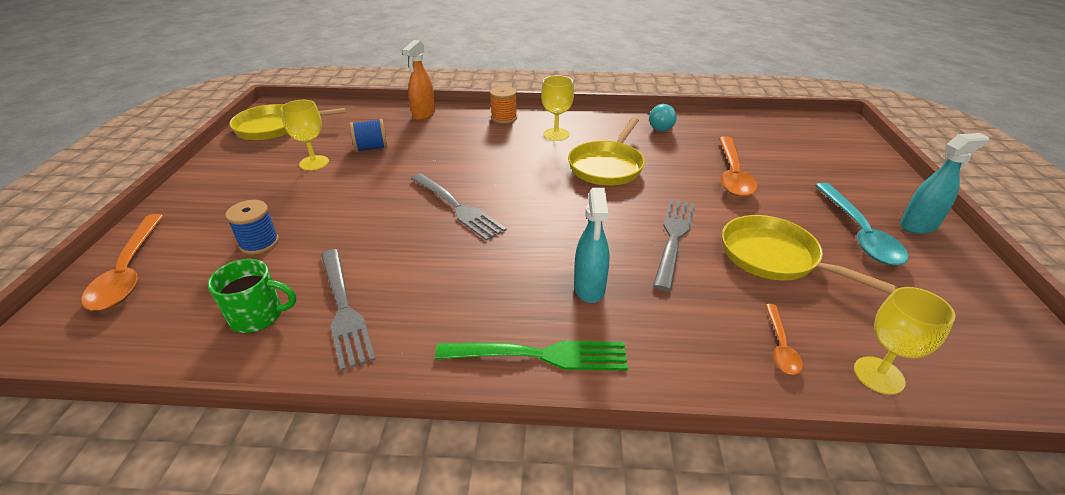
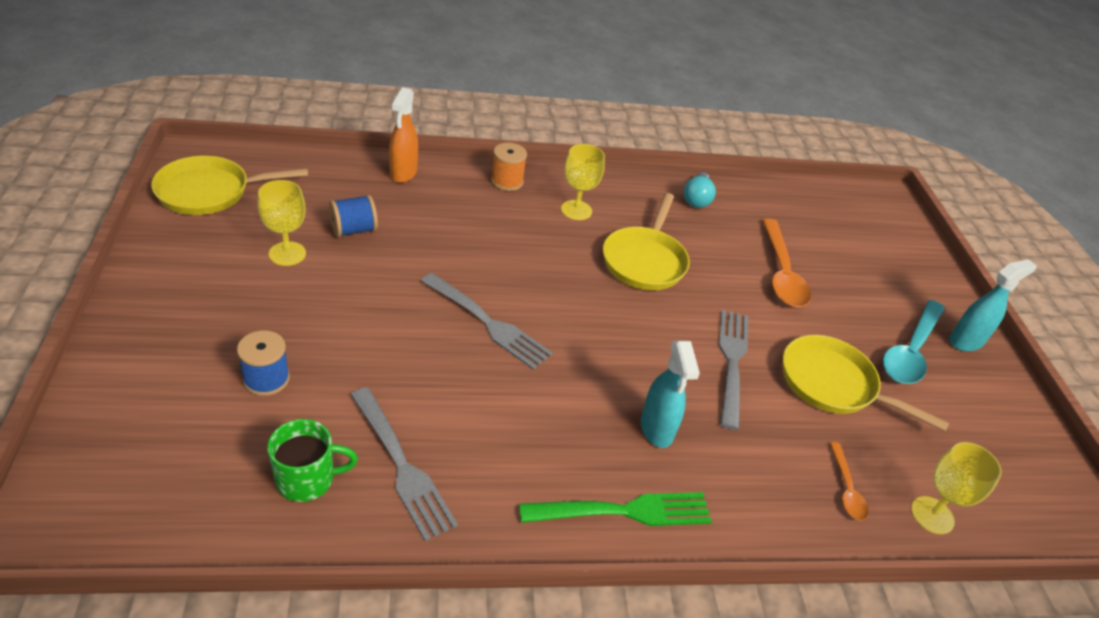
camera: 15 degrees left, 5 degrees up
orange spoon [81,214,164,310] -> none
turquoise spoon [815,183,909,265] -> turquoise spoon turned 45 degrees clockwise [883,300,945,384]

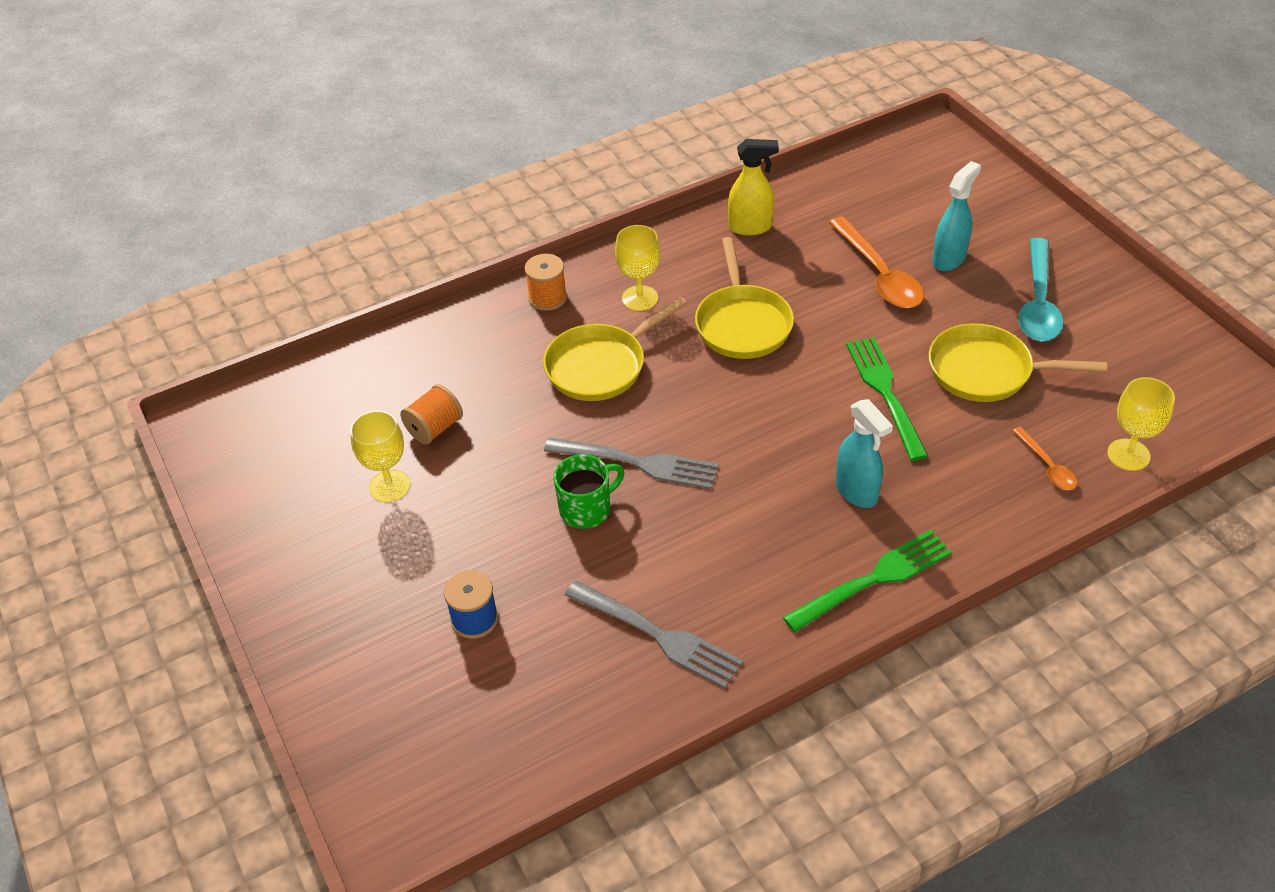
camera: 15 degrees left, 5 degrees up
yellow pan [151,156,308,215] -> yellow pan moved to [543,297,687,401]
green mug [267,419,358,502] -> green mug moved to [553,454,624,529]
blue spool [329,195,378,237] -> orange spool [400,384,463,445]
orange spray bottle [389,87,418,183] -> none
turquoise light bulb [684,172,716,208] -> yellow spray bottle [728,139,779,236]
grey fork [719,310,748,430] -> green fork [846,337,928,461]
turquoise spray bottle [949,259,1037,352] -> turquoise spray bottle moved to [932,161,981,271]

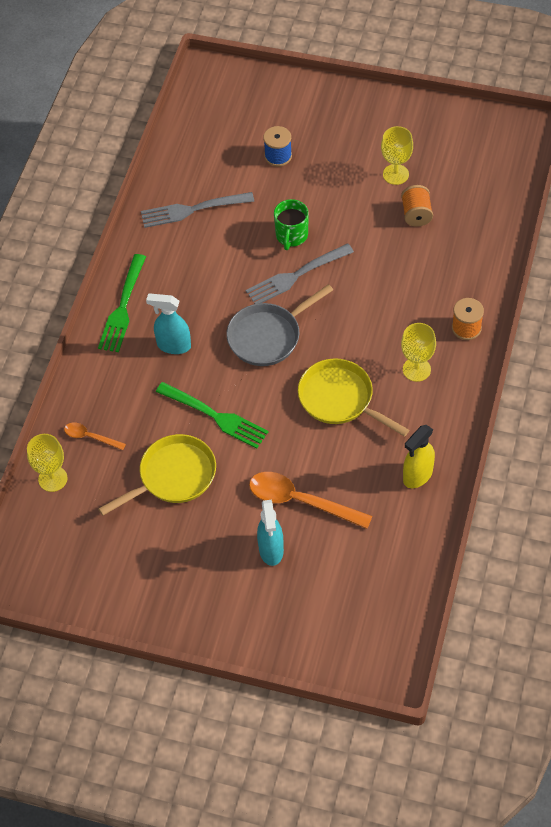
camera: 135 degrees right, 10 degrees up
yellow pan [543,297,687,401] -> none
turquoise spoon [1018,238,1064,341] -> none
none -> grey pan [226,284,333,366]

